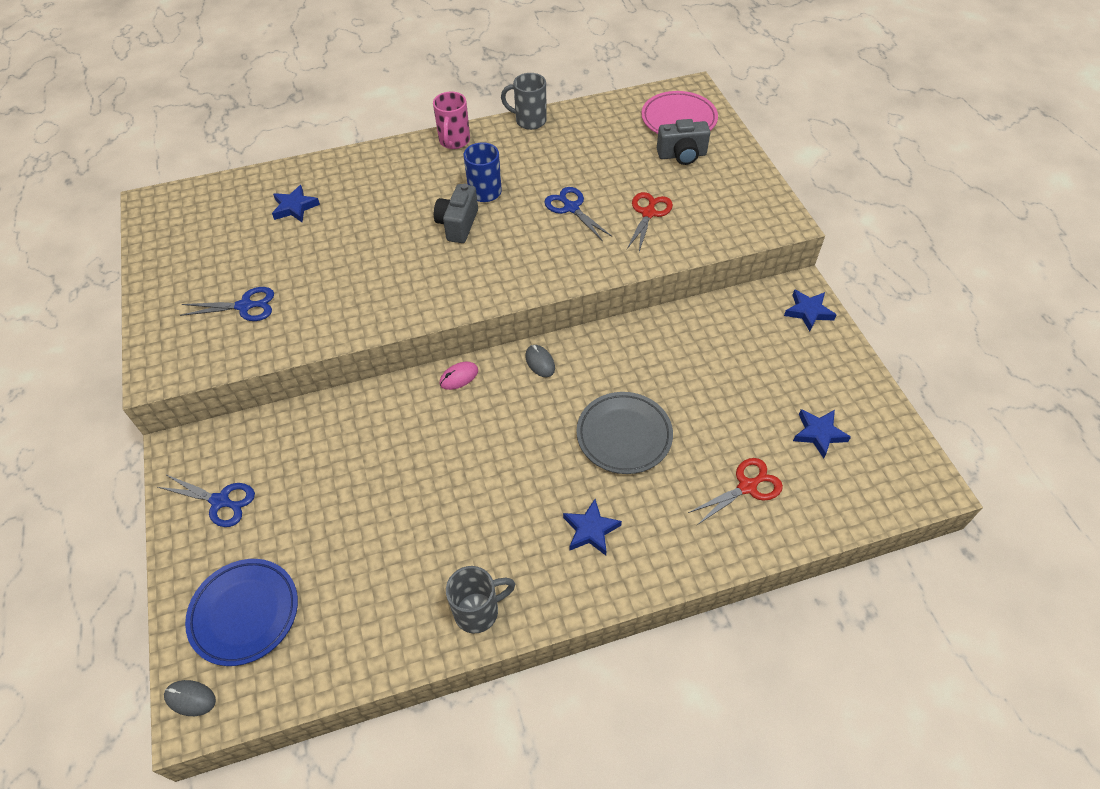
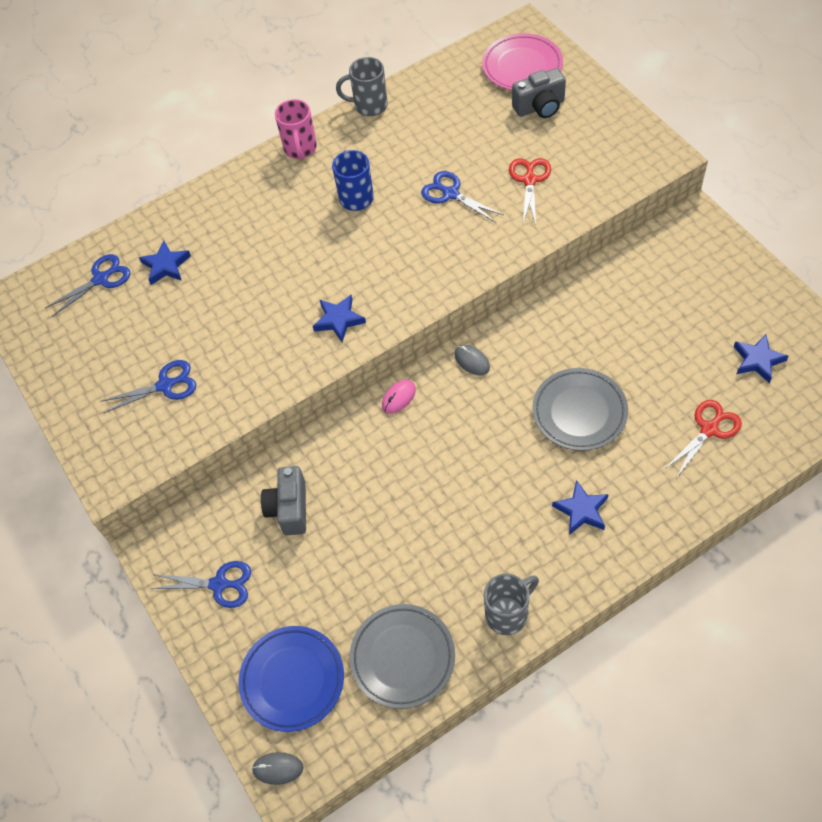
camera: 10 degrees left, 5 degrees up
grey camera [434,184,478,243] -> grey camera moved to [261,466,306,535]
blue star [784,289,836,331] -> blue star moved to [313,295,366,342]
none -> blue scissors [45,254,130,317]
none -> grey plate [350,604,455,709]

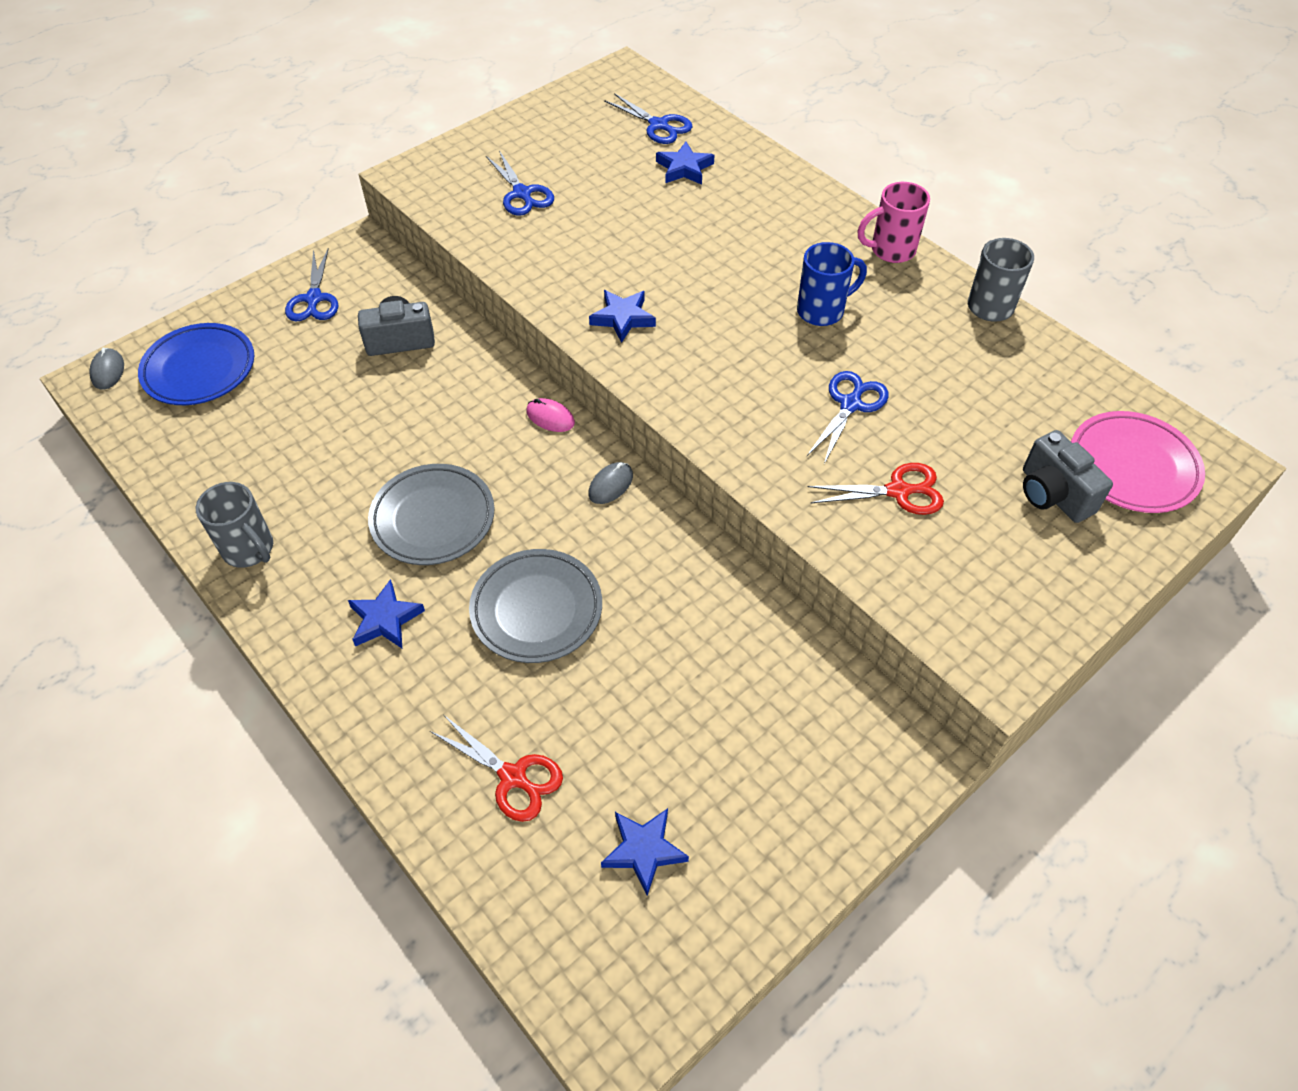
camera: 75 degrees right, 5 degrees down
grey plate [350,604,455,709] -> grey plate moved to [368,464,495,565]

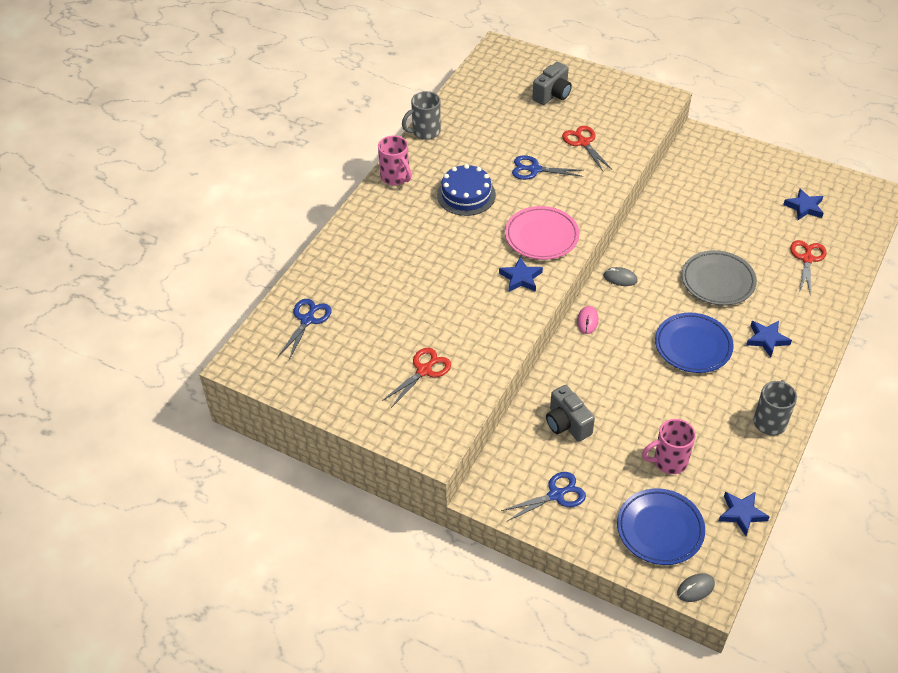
camera: 110 degrees left, 5 degrees down
grey plate [368,464,495,565] -> blue plate [655,313,734,373]
blue scissors [486,150,554,216] -> red scissors [382,348,451,408]
blue star [656,142,714,185] -> blue star moved to [719,492,770,536]
blue mug [797,242,867,326] -> blue cake [437,164,496,216]
pink plate [1071,411,1205,513] -> pink plate moved to [505,206,580,260]
none -> pink mug [642,419,696,474]

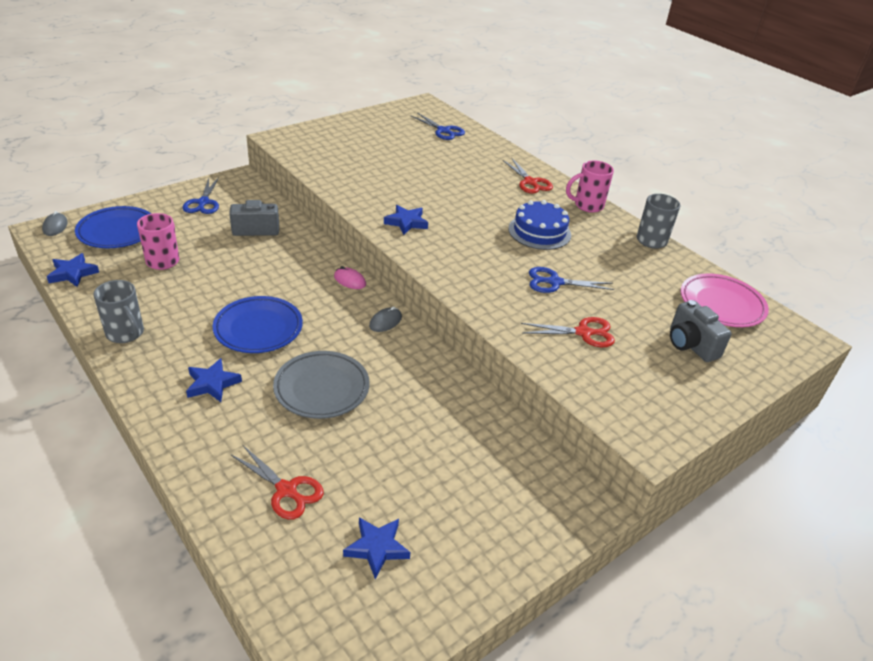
camera: 110 degrees right, 10 degrees down
red scissors [382,348,451,408] -> red scissors moved to [503,158,553,193]
pink plate [505,206,580,260] -> pink plate moved to [681,273,769,327]
blue scissors [512,155,584,180] -> blue scissors turned 120 degrees counterclockwise [529,267,614,293]

